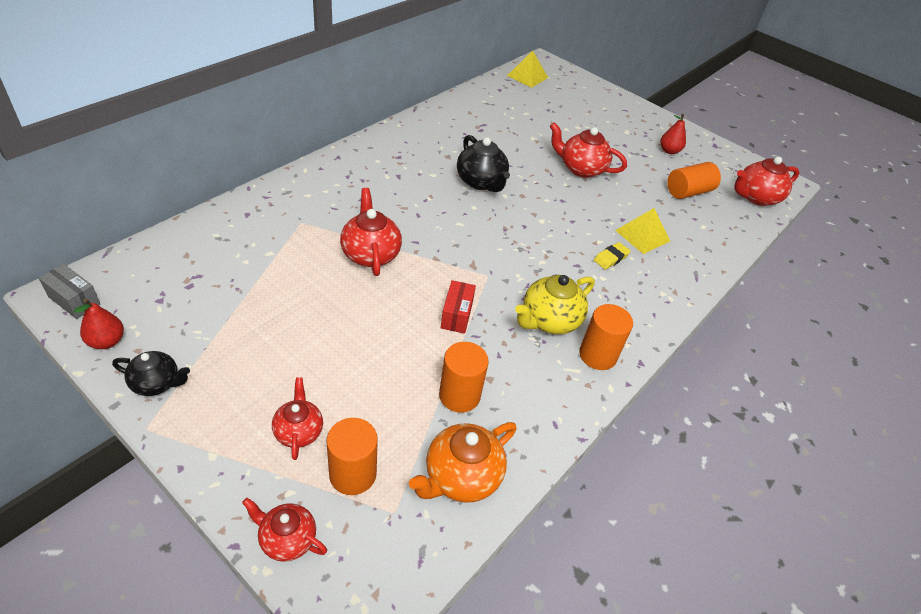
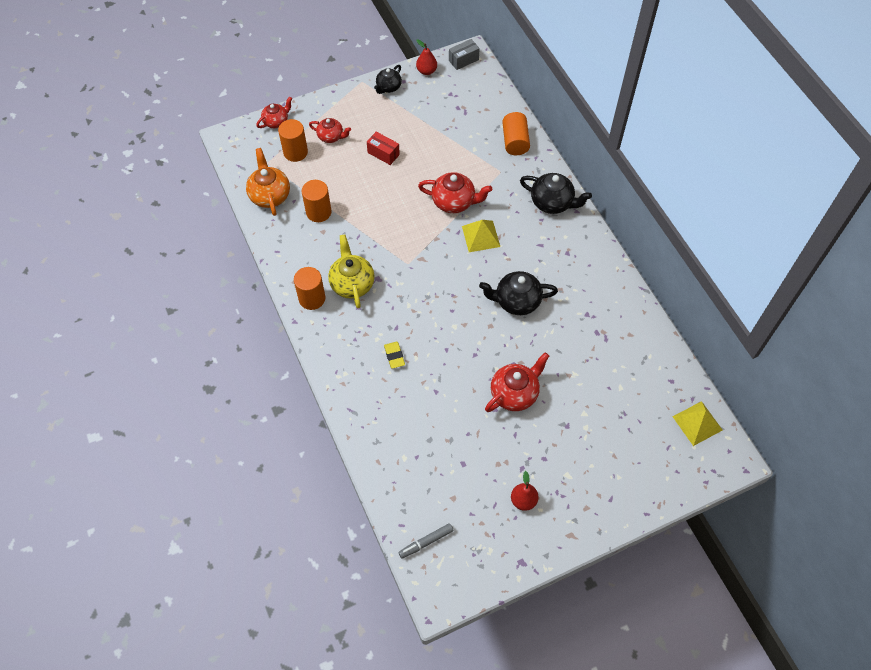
camera: 120 degrees right, 15 degrees up
red box [441,280,476,334] -> red box moved to [367,132,400,165]
yellow pyramid [615,208,670,254] -> yellow pyramid moved to [462,220,500,252]
orange cylinder [667,162,721,199] -> orange cylinder moved to [502,112,530,155]
red teapot [734,156,799,206] -> grey marker [398,523,454,559]
none -> black teapot [520,173,592,214]

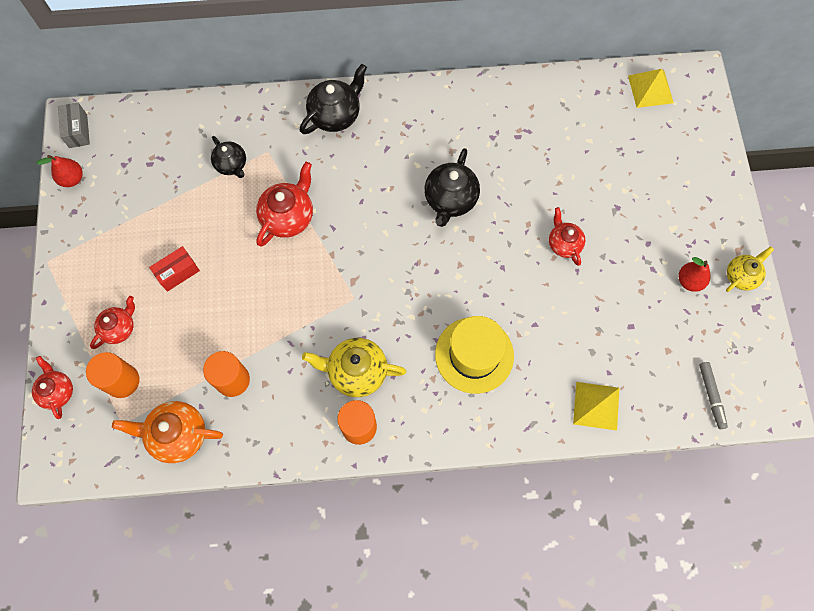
camera: 70 degrees left, 10 degrees up
black teapot [374,65,402,94] -> black teapot moved to [211,136,246,178]
yellow eraser [384,342,405,369] -> yellow hat [435,316,514,394]
yellow pyramid [462,220,500,252] -> yellow pyramid moved to [573,382,620,431]
red teapot [485,353,549,412] -> red teapot [549,207,585,266], size x0.64
orange cylinder [502,112,530,155] -> none
none -> yellow teapot [726,246,774,292]

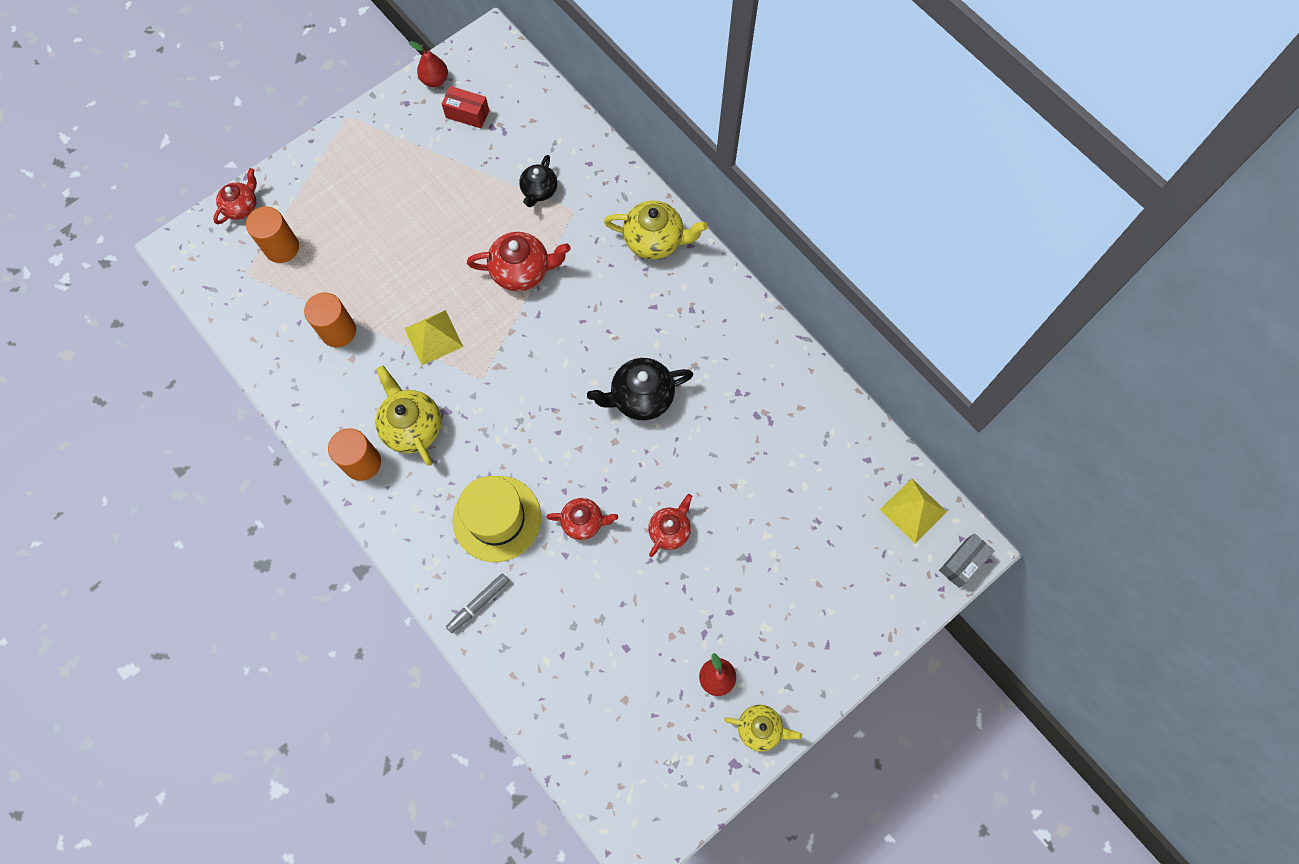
camera: 55 degrees right, 0 degrees up
grey box [58,103,90,148] -> grey box moved to [939,533,995,588]
red teapot [90,296,135,349] -> red teapot moved to [546,498,618,540]
orange teapot [112,401,223,463] -> none
red box [149,246,200,292] -> red box moved to [442,86,489,128]
black teapot [300,64,367,134] -> yellow teapot [604,201,708,260]
yellow pyramid [573,382,620,431] -> yellow pyramid moved to [404,310,463,366]
grey marker [699,362,728,429] -> grey marker moved to [446,574,509,633]

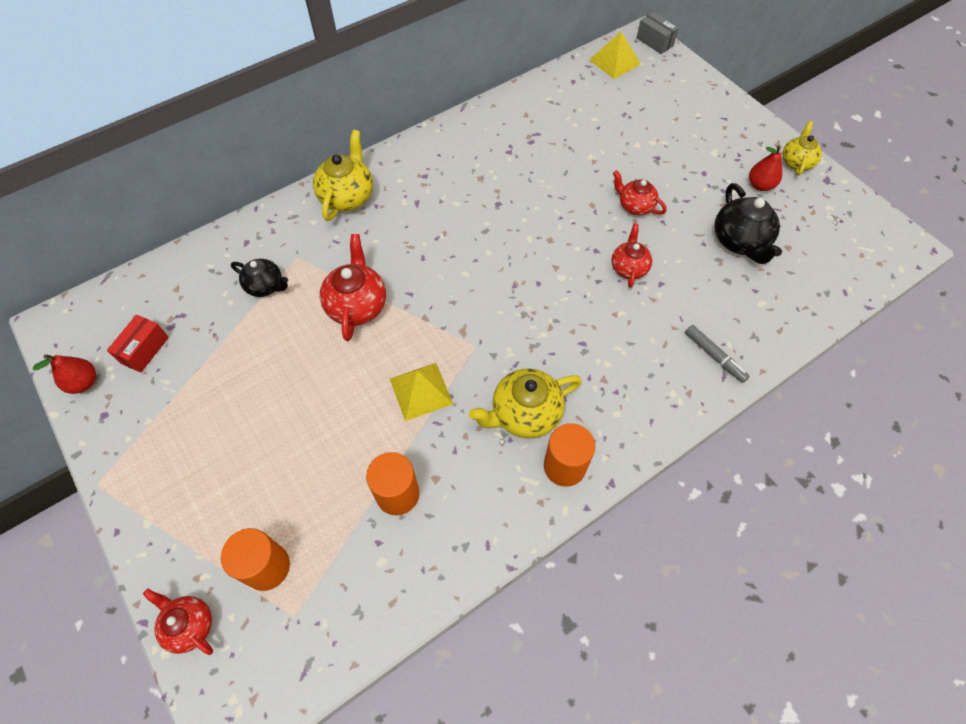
camera: 85 degrees left, 10 degrees down
yellow hat [452,476,541,562] -> none
black teapot [587,358,693,420] -> black teapot moved to [715,183,782,264]

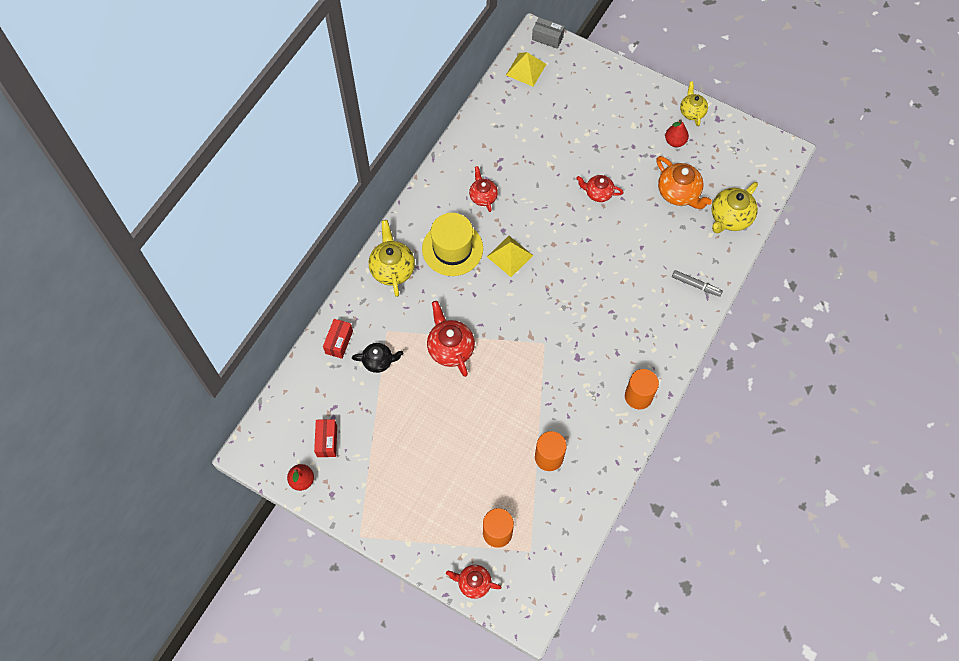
camera: 25 degrees left, 5 degrees up
yellow pyramid [390,363,453,421] -> yellow pyramid moved to [487,236,533,277]
yellow teapot [469,368,582,438] -> yellow teapot moved to [712,182,758,233]
red teapot [611,223,652,288] -> red teapot moved to [469,166,498,212]
black teapot [715,183,782,264] -> orange teapot [656,156,712,209]
none -> red box [323,319,353,359]
none -> yellow hat [422,213,483,276]

